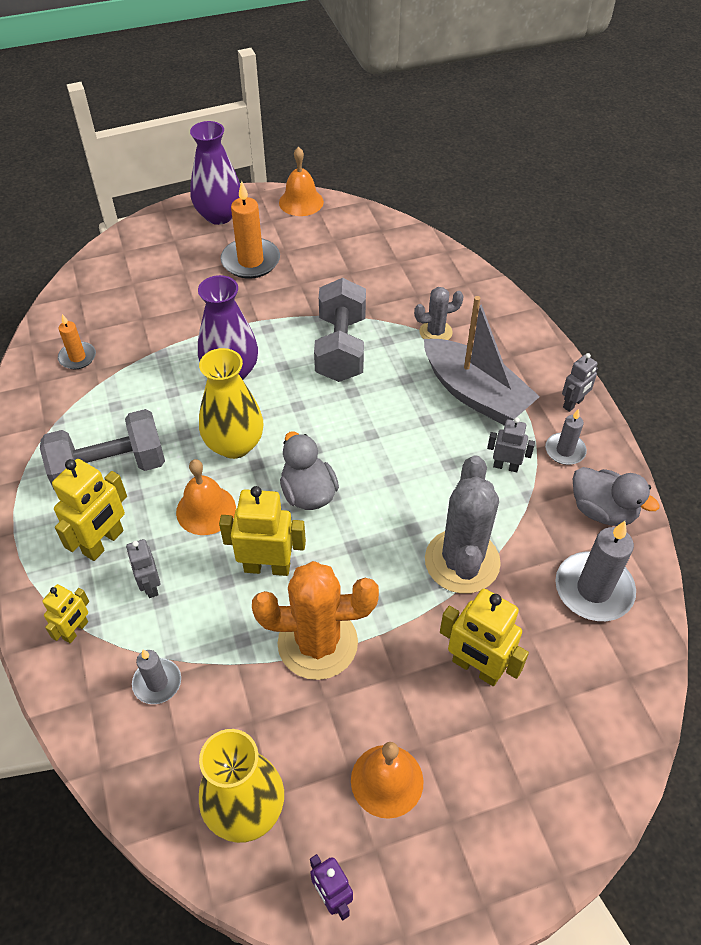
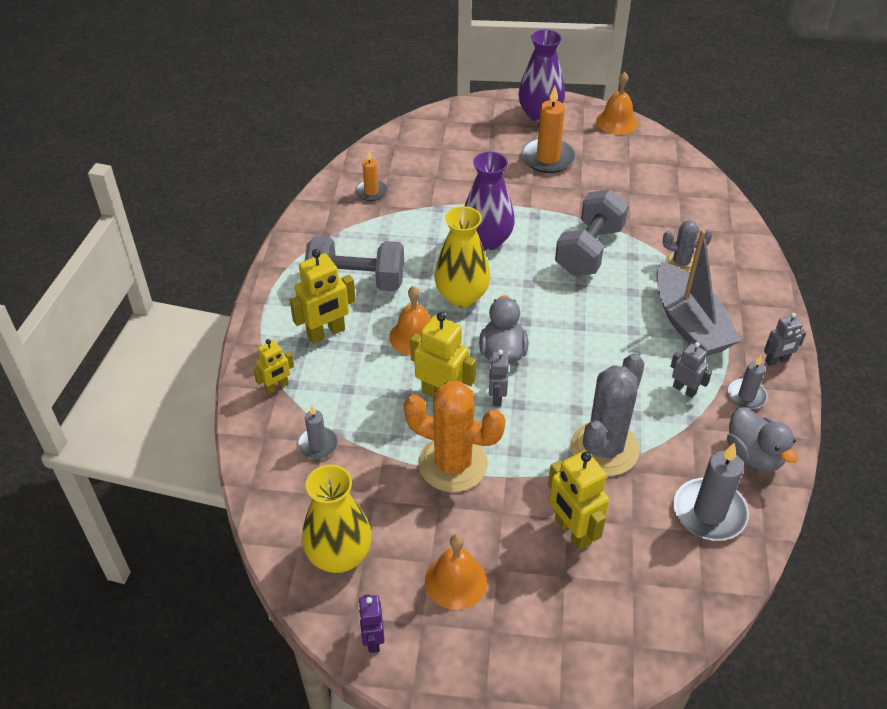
camera: 25 degrees right, 5 degrees down
grey robot [126,539,160,598] -> grey robot moved to [489,350,509,406]

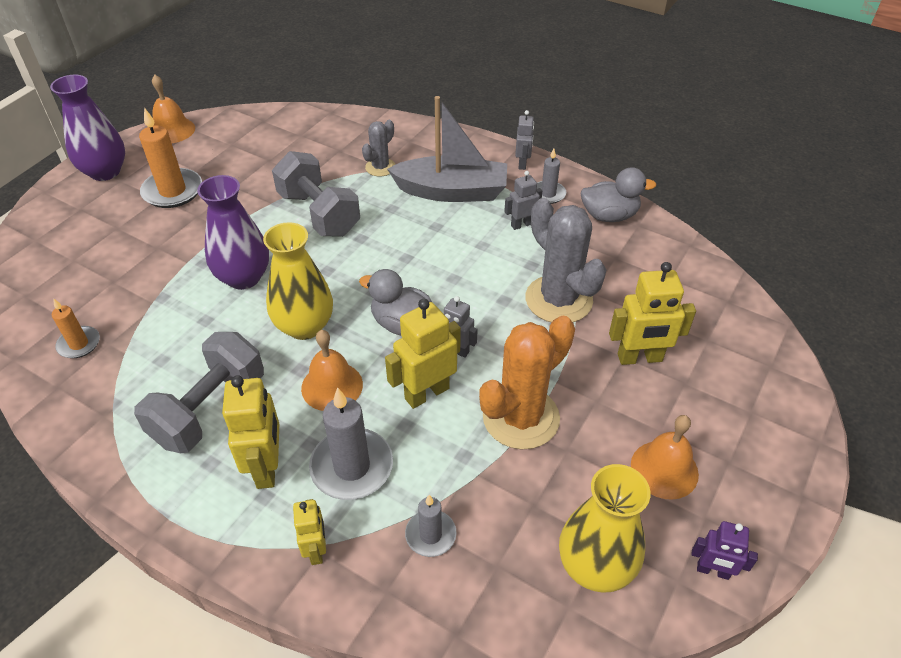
camera: 65 degrees left, 0 degrees up
grey candle [673,443,749,541] -> grey candle moved to [309,387,393,500]

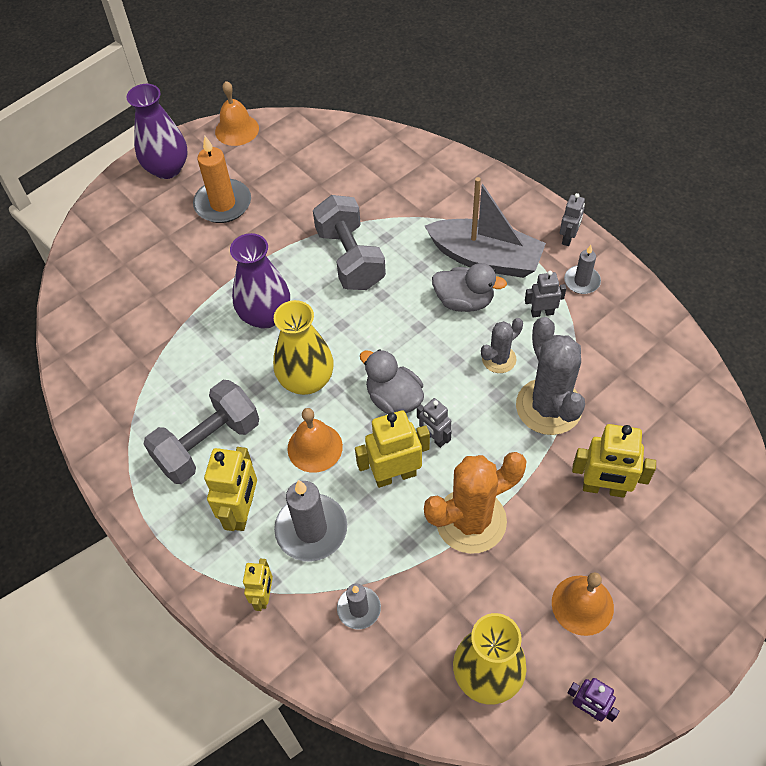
camera: 20 degrees right, 10 degrees up
orange candle [52,298,100,358] -> none
grey cactus [362,120,396,177] -> grey cactus moved to [481,318,523,373]
grey duck [581,167,656,222] -> grey duck moved to [432,263,507,312]

